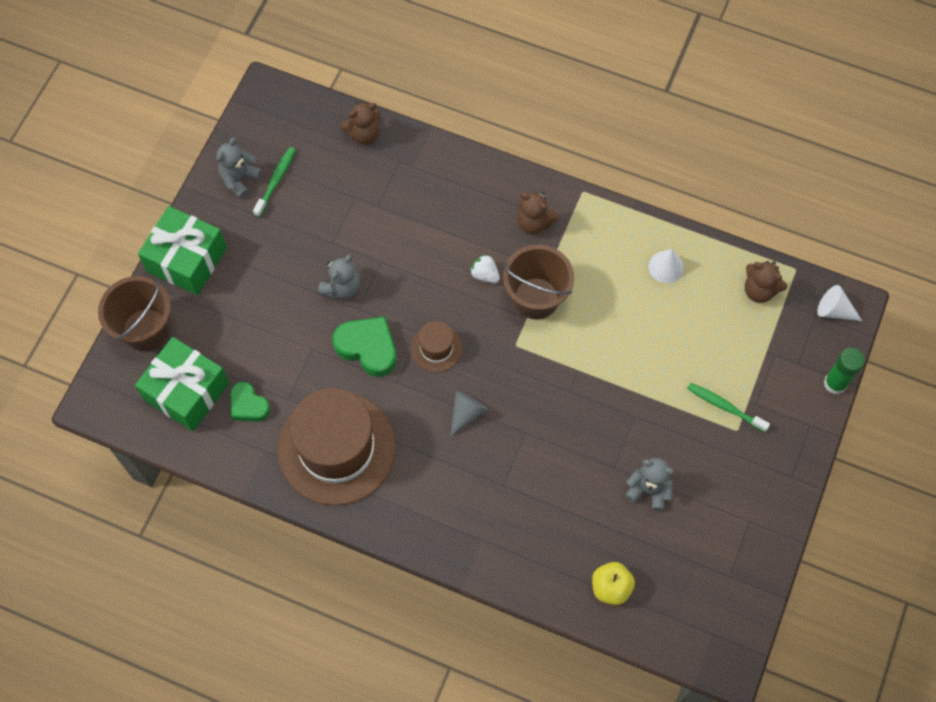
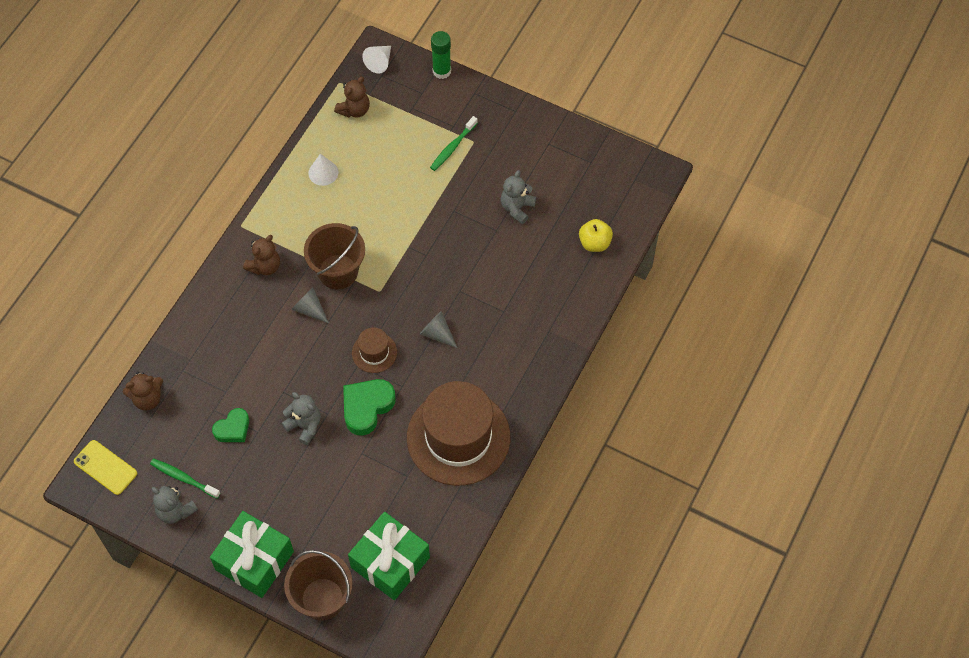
camera: 85 degrees left, 5 degrees down
green heart [230,382,270,422] -> green heart moved to [212,408,249,442]
brown teddy bear [340,102,381,145] -> brown teddy bear turned 90 degrees clockwise [123,372,163,410]
white strawberry [470,254,500,283] -> grey cone [291,287,329,323]
none -> yellow phone [74,440,137,495]

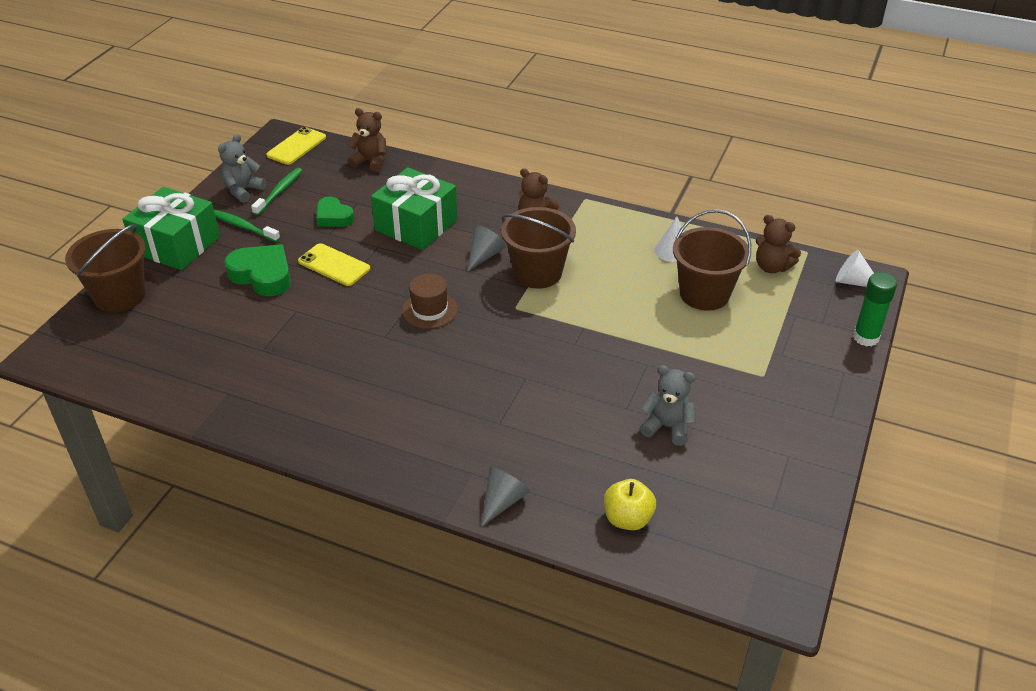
camera: 85 degrees right, 20 degrees down
brown teddy bear [123,372,163,410] -> brown teddy bear turned 135 degrees clockwise [347,108,386,172]
grey teddy bear [282,392,321,445] -> yellow phone [298,243,370,286]
green heart [343,379,396,436] -> green heart moved to [224,244,291,296]
green gift [348,512,430,600] -> green gift moved to [371,167,457,250]
brown hat [407,381,510,486] -> none
grey cone [420,311,457,348] -> grey cone moved to [481,467,530,527]
green toothbrush [430,116,478,171] -> green toothbrush moved to [214,210,280,242]
none -> brown bucket [673,209,751,311]

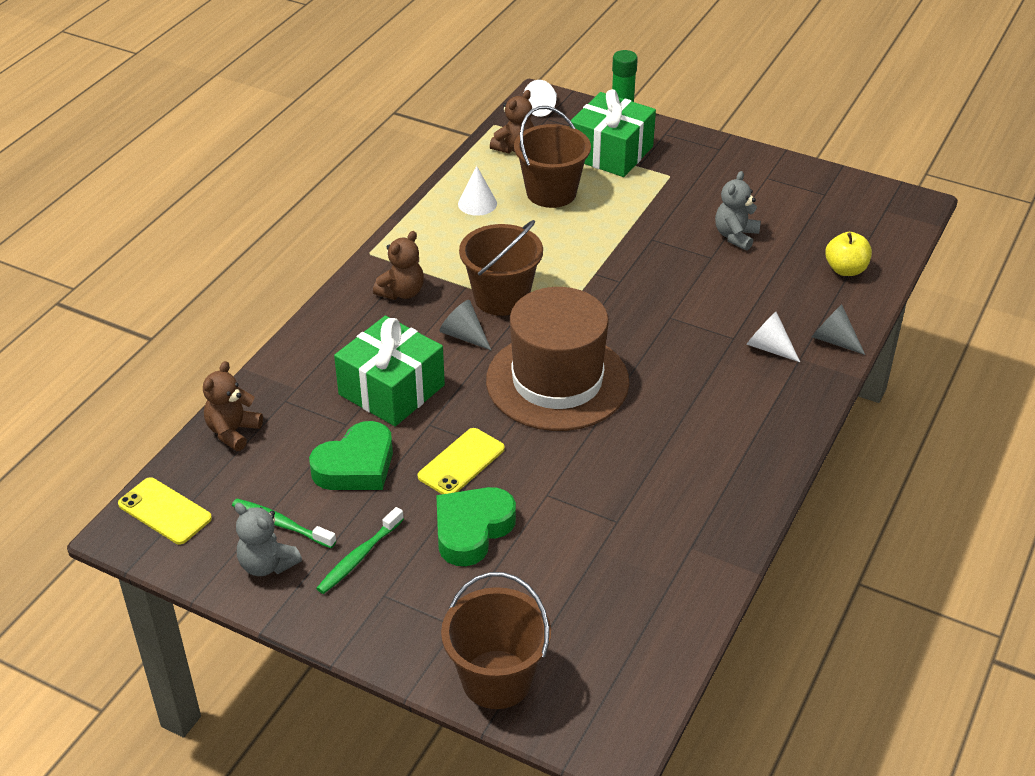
camera: 85 degrees left, 0 degrees up
green gift [122,187,220,270] -> green gift moved to [570,89,656,177]
green heart [316,196,354,227] -> green heart [309,421,393,490], size x1.54
brown hat [402,274,458,329] -> brown hat [486,287,629,431], size x2.23
none -> white cone [746,312,800,362]

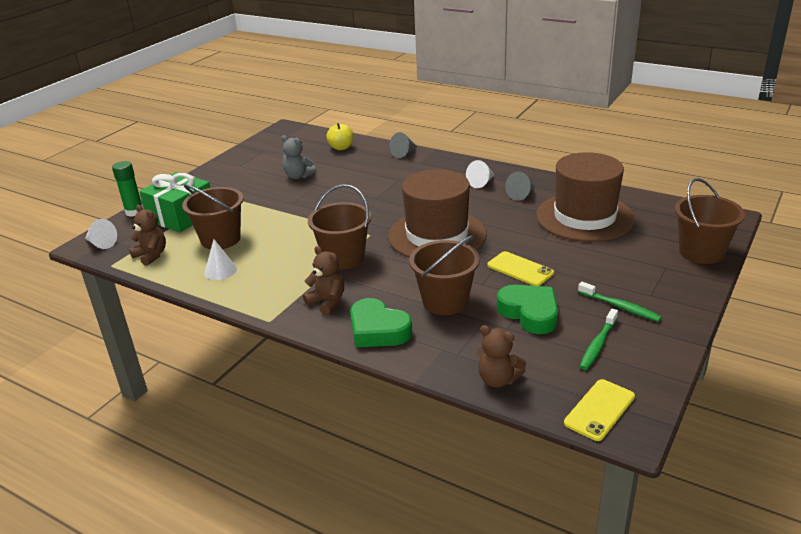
camera: 85 degrees left, 10 degrees down
grey teddy bear [235,503,302,576] -> none
green gift [334,316,445,426] -> brown bucket [409,235,480,315]
green heart [436,487,516,566] -> green heart moved to [350,298,413,347]
grey cone [439,300,491,350] -> grey cone moved to [505,172,535,201]
white cone [746,312,800,362] -> white cone moved to [466,160,495,188]
none -> brown hat [536,152,635,242]

